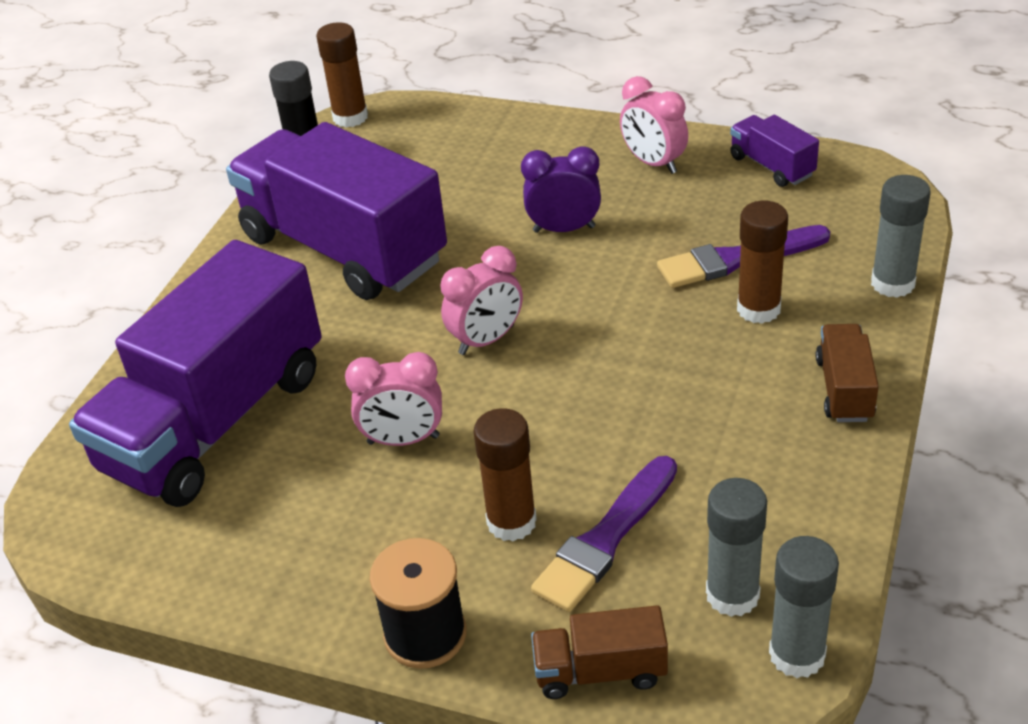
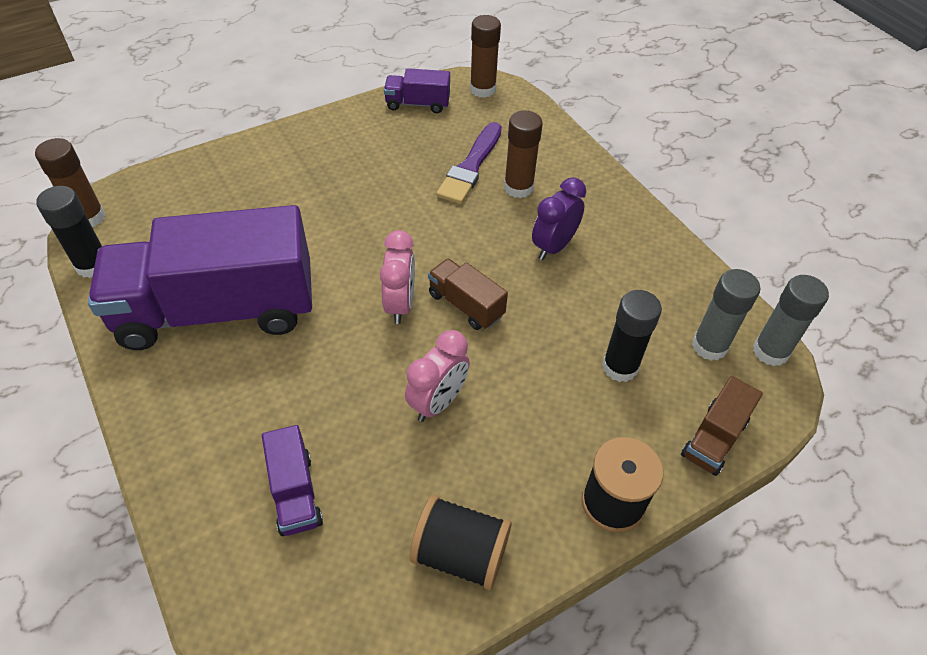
camera: 55 degrees left, 10 degrees up
purple truck [69,240,322,507] -> purple truck [262,425,323,536], size x0.42
brown glue stick [474,408,537,542] -> brown glue stick moved to [470,15,501,98]
purple clock [521,146,601,233] -> purple clock moved to [532,177,586,260]
purple brush [531,456,677,612] -> black glue stick [602,290,662,382]
pink clock [620,76,688,174] -> none
brown truck [816,324,879,422] -> brown truck moved to [428,258,508,330]
grey glue stick [871,175,931,298] -> none
none -> black spool [410,495,512,590]

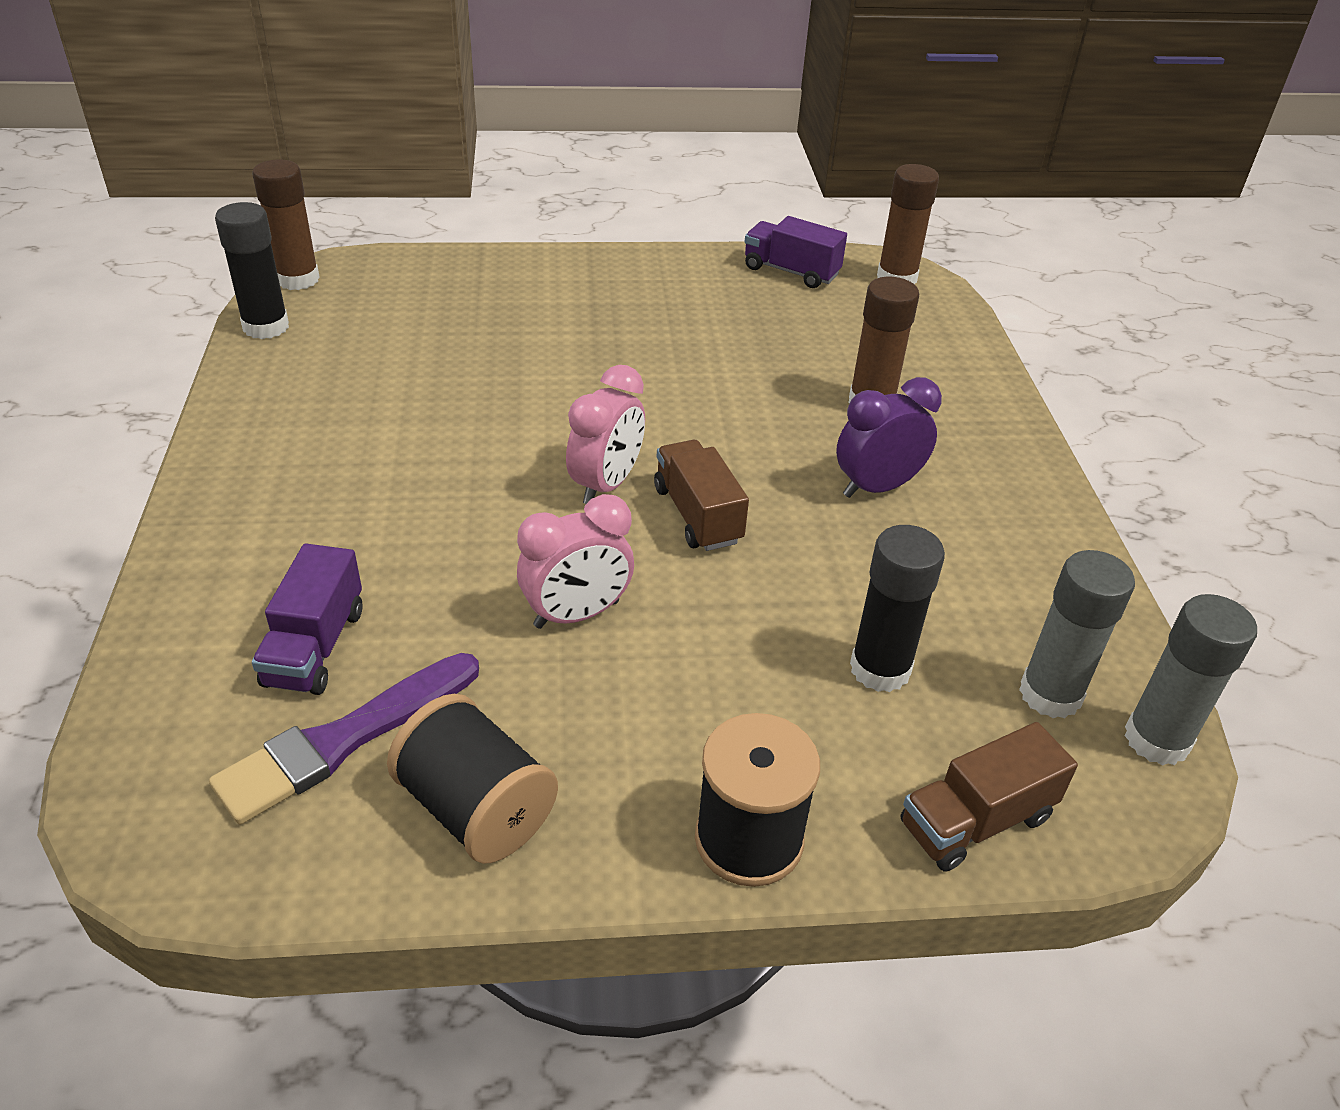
camera: 25 degrees right, 10 degrees down
purple truck [88,205,312,350] -> none
purple brush [436,122,502,204] -> purple brush moved to [209,653,479,824]

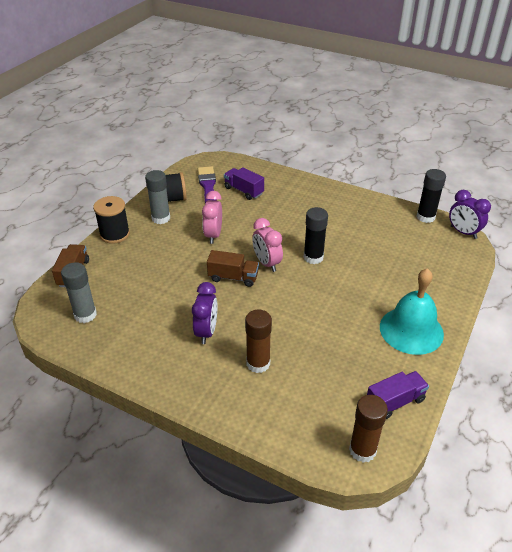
camera: 125 degrees right, 0 degrees up
brown glue stick [252,160,320,290] -> purple clock [449,190,491,239]
black glue stick [850,525,945,692] -> black glue stick moved to [303,207,328,264]
grey glue stick [1124,594,1257,766] -> grey glue stick moved to [145,170,170,224]
none -> turquoise bell [380,268,444,355]

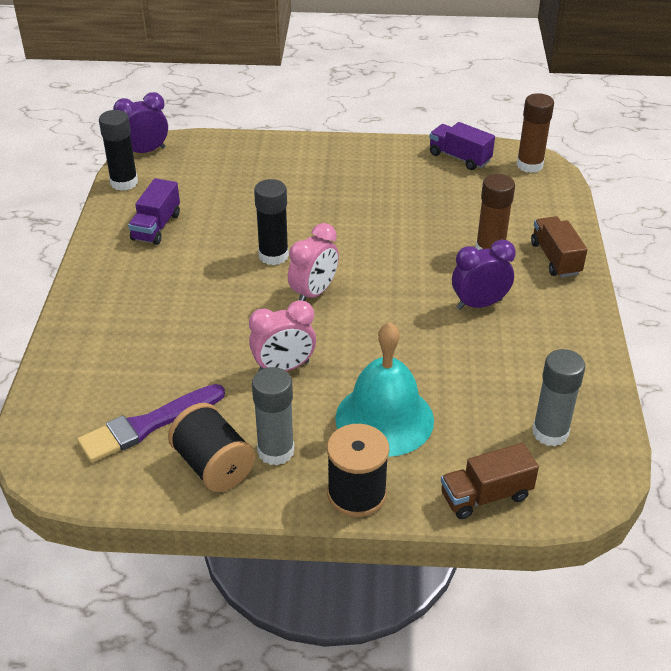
camera: 115 degrees left, 0 degrees up
brown truck [207,250,259,287] -> brown truck moved to [531,216,587,277]
purple truck [224,167,264,200] -> purple truck moved to [128,178,180,245]
turquoise bell [380,268,444,355] -> turquoise bell moved to [335,322,434,457]
purple clock [449,190,491,239] -> purple clock turned 135 degrees counterclockwise [113,92,168,153]

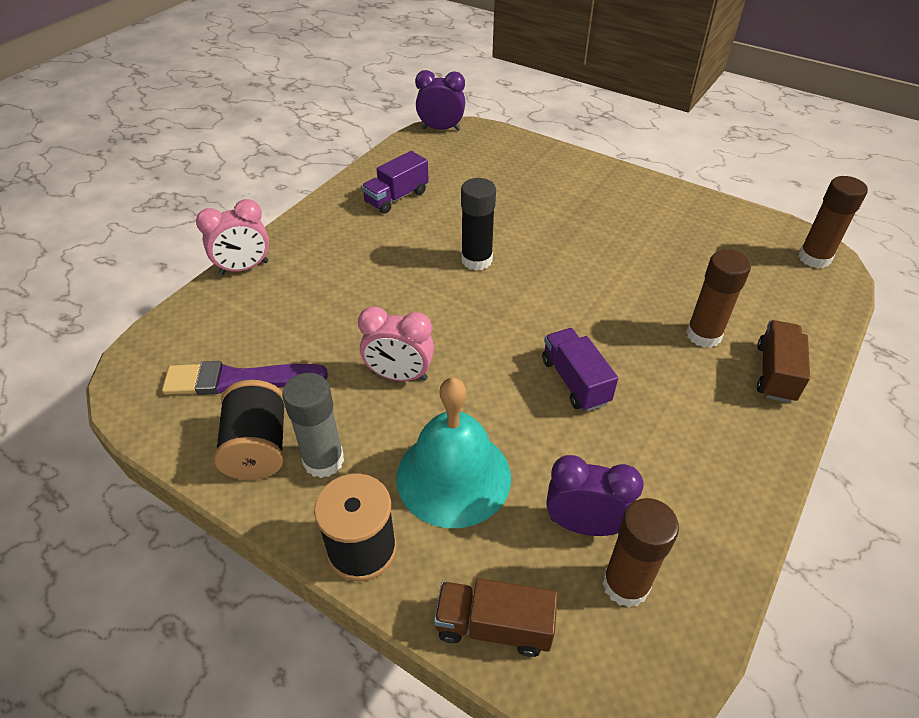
camera: 30 degrees right, 5 degrees up
black glue stick [99,110,138,191] -> none
pink clock [288,223,339,301] -> pink clock moved to [196,199,269,275]
purple truck [429,122,495,170] -> purple truck moved to [542,328,618,412]
purple clock [452,239,516,310] -> purple clock moved to [546,455,644,536]
grey glue stick [532,349,585,446] -> brown glue stick [602,498,679,608]

